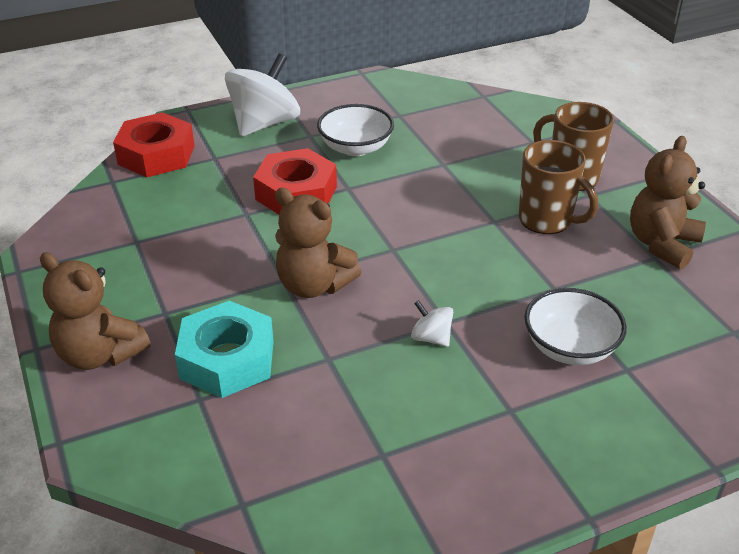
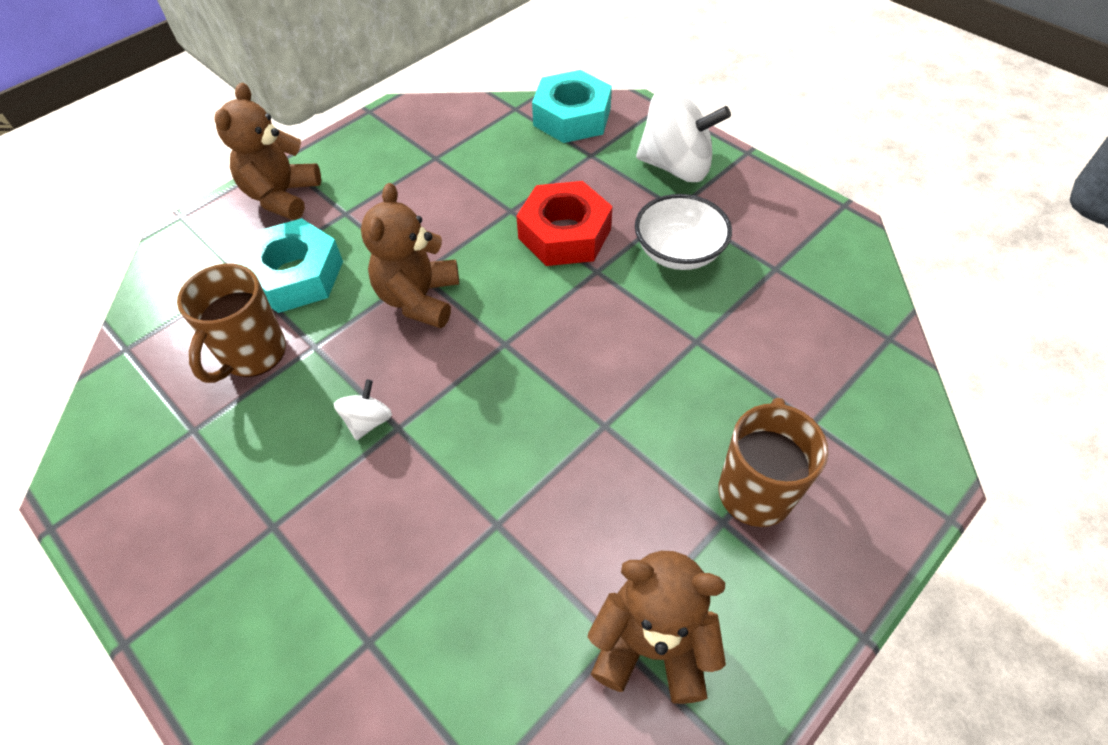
camera: 70 degrees right, 15 degrees up
red nut [113,112,195,177] -> turquoise nut [532,70,612,143]
brown mug [519,140,598,234] -> brown mug moved to [177,263,286,383]
white bowl [525,288,627,365] -> none

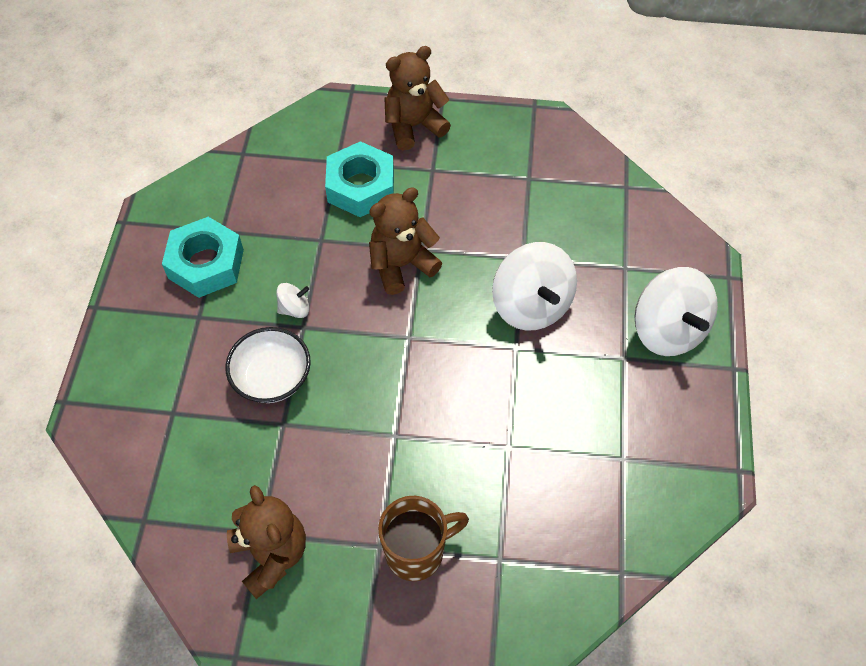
camera: 50 degrees right, 5 degrees up
brown mug [177,263,286,383] -> none
red nut [516,181,613,266] -> white spinning top [492,242,577,331]
turquoise nut [532,70,612,143] -> turquoise nut moved to [162,217,244,298]
white bowl [635,194,732,270] -> white bowl moved to [225,327,311,403]

